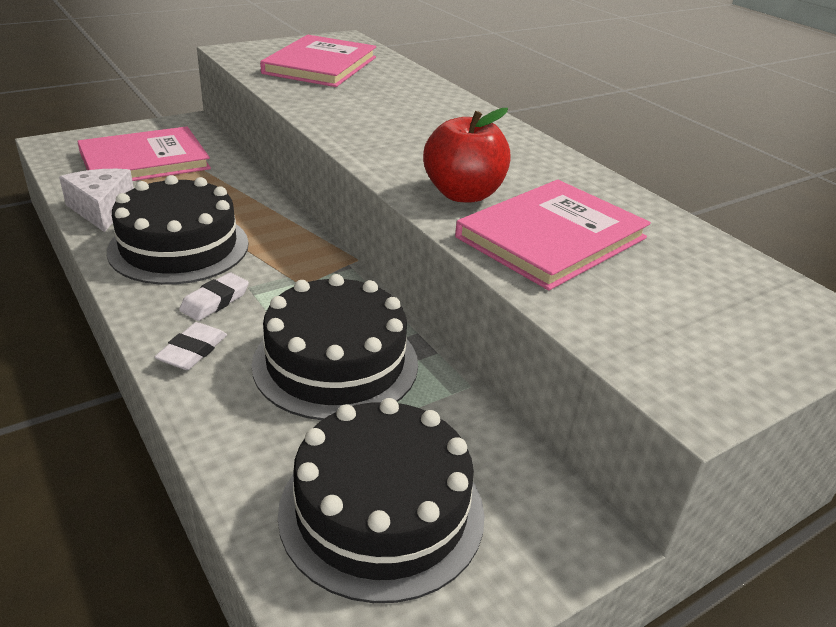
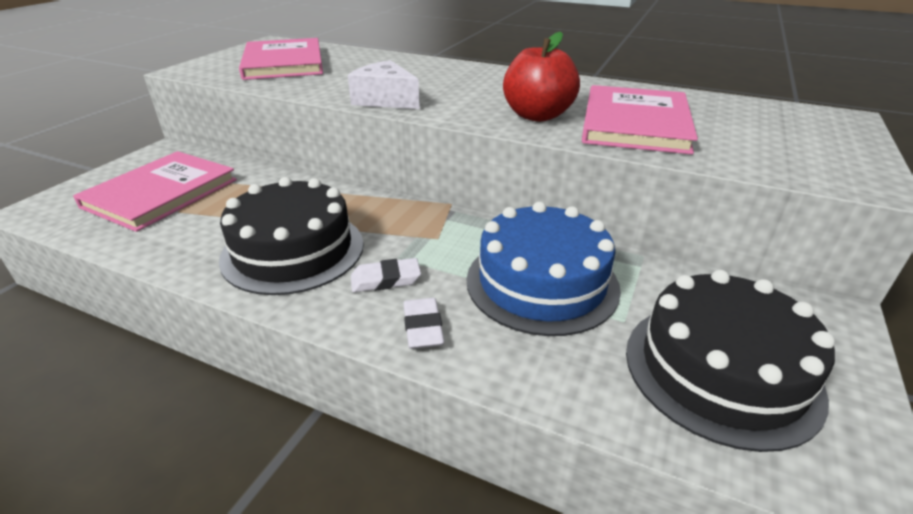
camera: 30 degrees left, 0 degrees up
white cheese [59,169,134,232] -> white cheese moved to [348,60,420,109]
white eraser [179,272,249,321] -> white eraser turned 75 degrees clockwise [351,258,421,292]
black cake [252,274,418,420] -> blue cake [467,202,621,336]

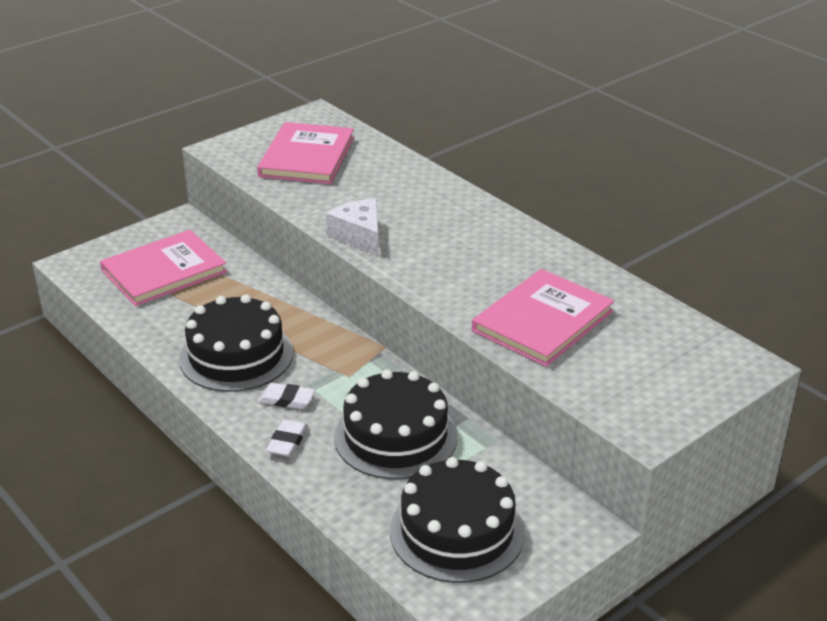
camera: 25 degrees right, 0 degrees up
blue cake [467,202,621,336] -> black cake [334,369,458,479]
red apple [503,32,580,122] -> none

